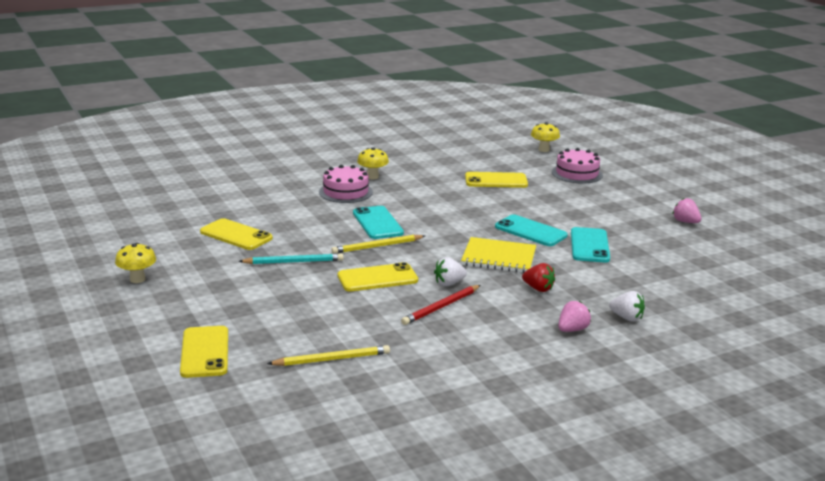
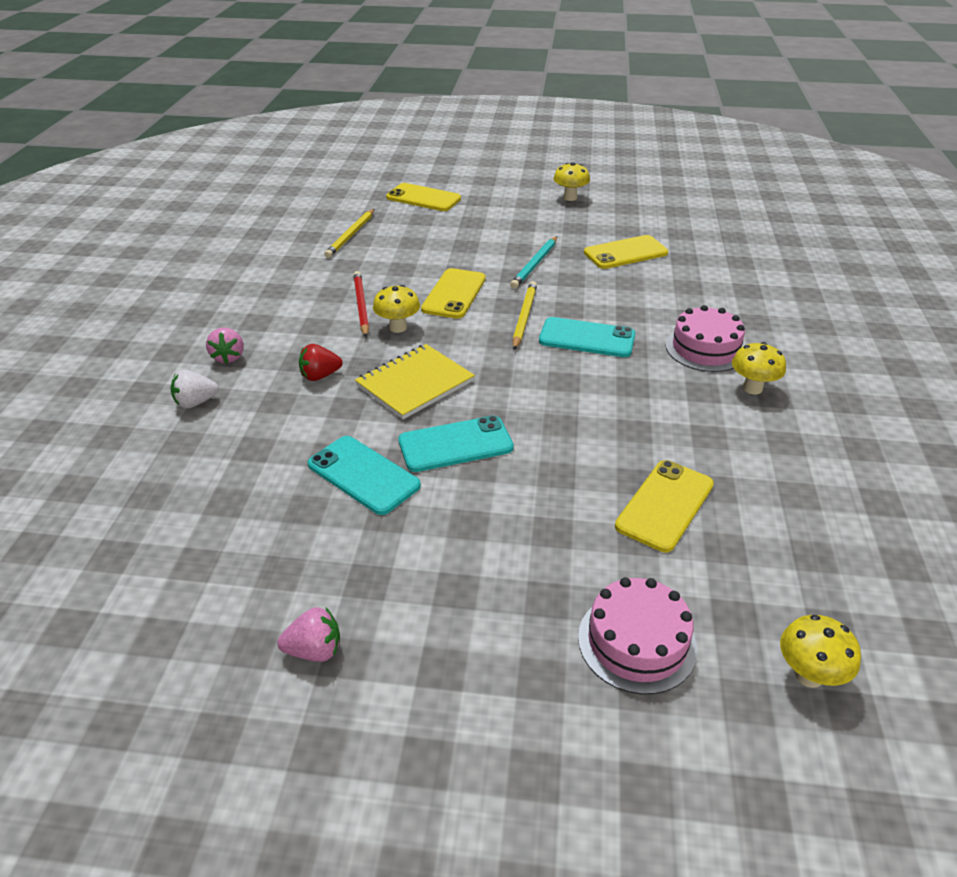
camera: 125 degrees right, 15 degrees up
white strawberry [434,257,467,286] -> yellow mushroom [373,285,420,333]

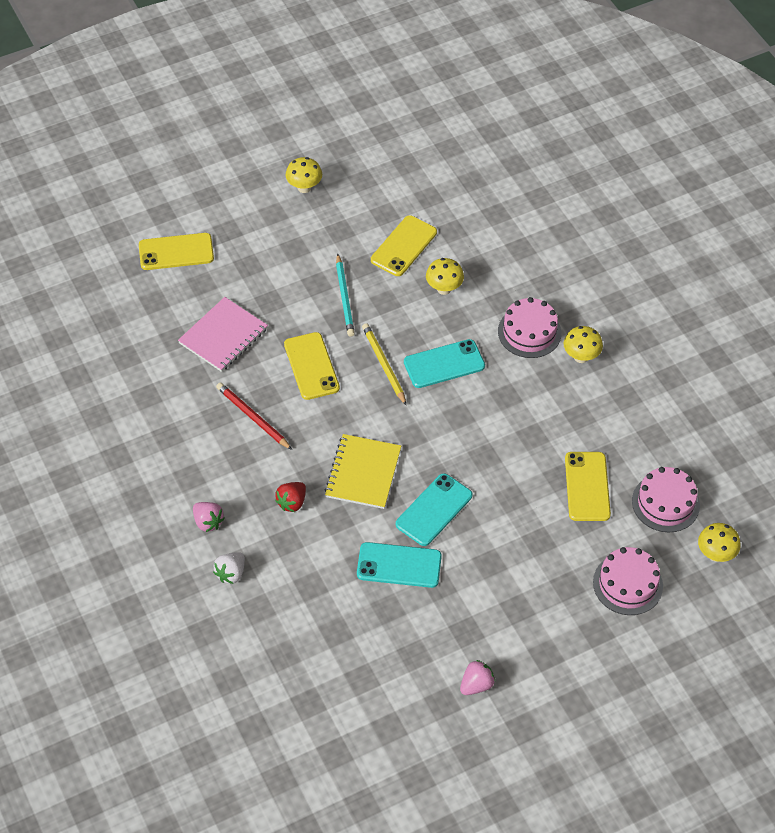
camera: 35 degrees left, 15 degrees up
yellow pencil [324,209,374,258] -> none
yellow mushroom [373,285,420,333] -> yellow mushroom moved to [426,258,464,295]
none -> pink notebook [178,297,268,372]
none -> pink cake [632,467,700,532]

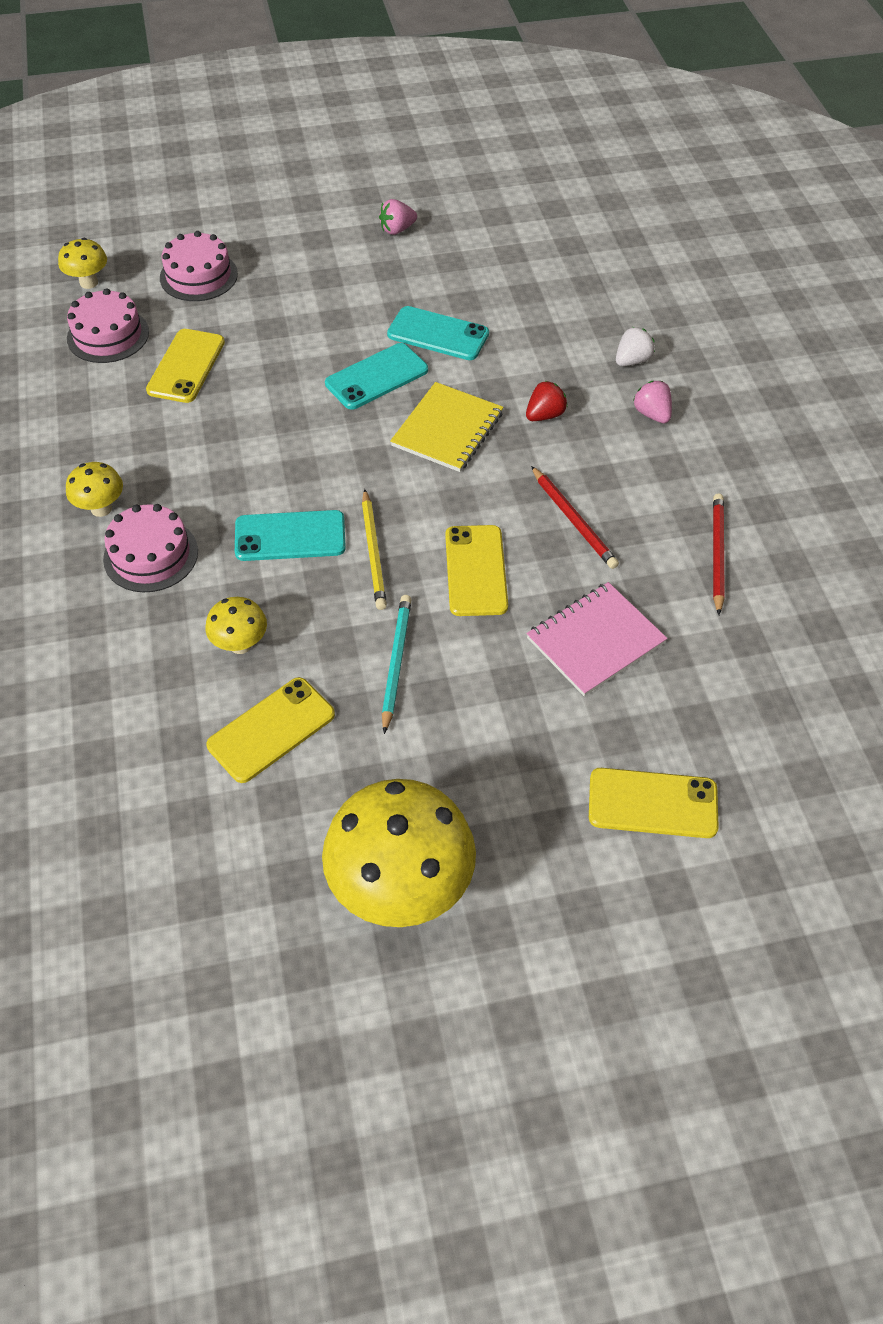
camera: 165 degrees left, 0 degrees up
yellow mushroom [286,157,322,193] -> yellow mushroom [322,779,476,927], size x2.12
none -> red pencil [713,494,725,615]

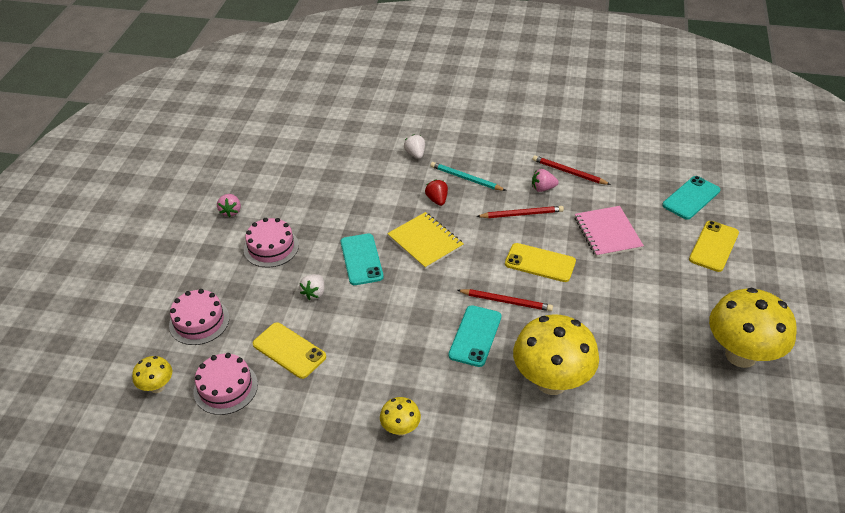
camera: 65 degrees left, 10 degrees down
pink cake [103,504,198,592] -> pink cake moved to [244,218,299,268]
yellow mushroom [205,597,267,654] -> yellow mushroom [513,314,599,395], size x2.12
yellow phone [206,677,335,783] -> none
yellow pencil [362,489,387,610] -> red pencil [457,289,553,311]
turquoise pencil [382,595,412,734] -> turquoise pencil moved to [430,162,506,191]
turquoise phone [387,306,489,360] -> turquoise phone moved to [662,176,720,220]
pink strawberry [633,381,672,423] -> pink strawberry moved to [532,169,559,192]
none -> white strawberry [299,274,324,300]

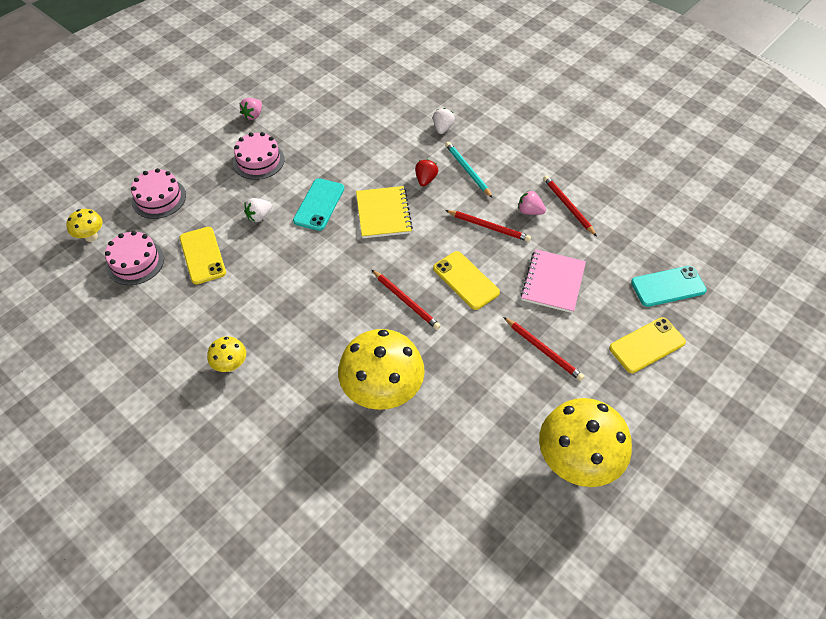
camera: 30 degrees right, 10 degrees up
turquoise phone [449,305,501,367] -> none
none -> red pencil [503,317,584,381]

